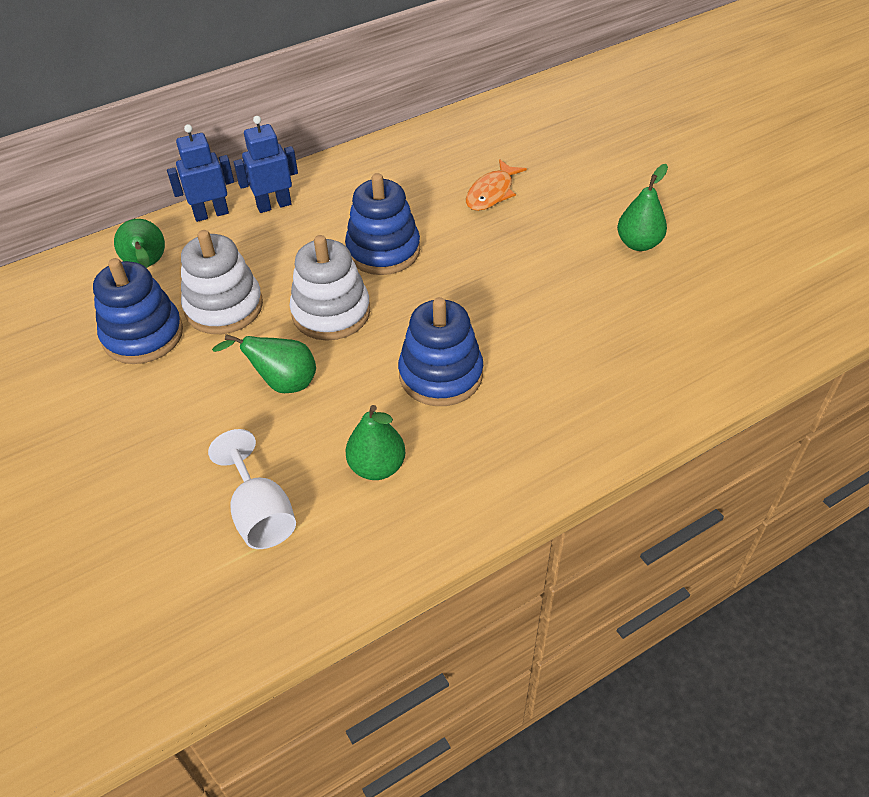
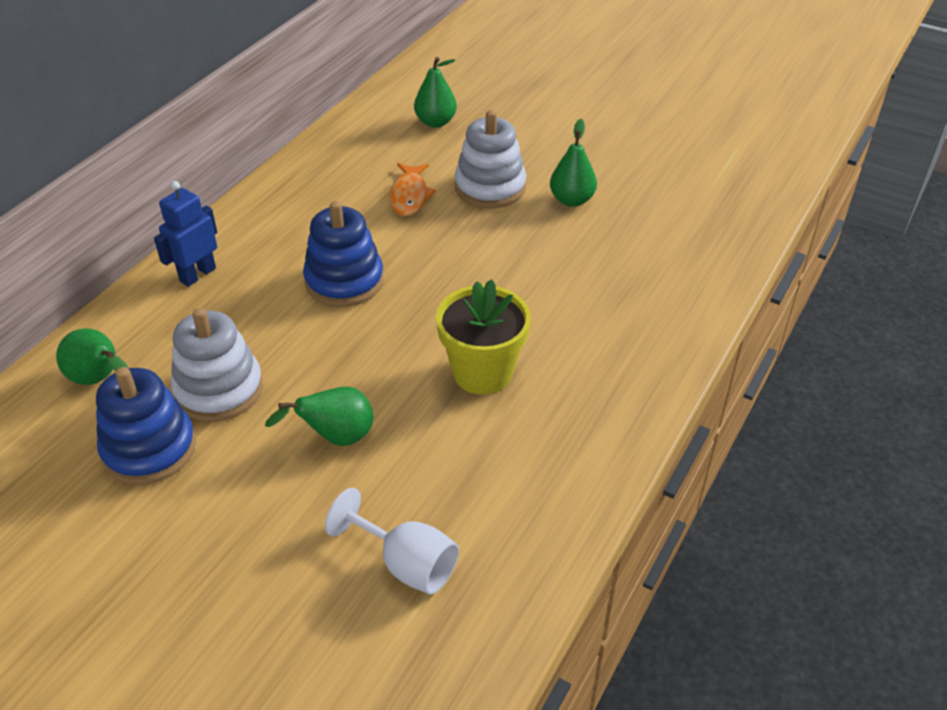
camera: 30 degrees left, 5 degrees down
blue robot [167,124,234,222] -> none
white stacking toy [290,235,370,341] -> white stacking toy moved to [455,110,526,209]
green pear [345,405,406,480] -> green pear moved to [414,57,457,128]
blue stacking toy [398,297,483,406] -> yellow flower pot [436,279,531,395]

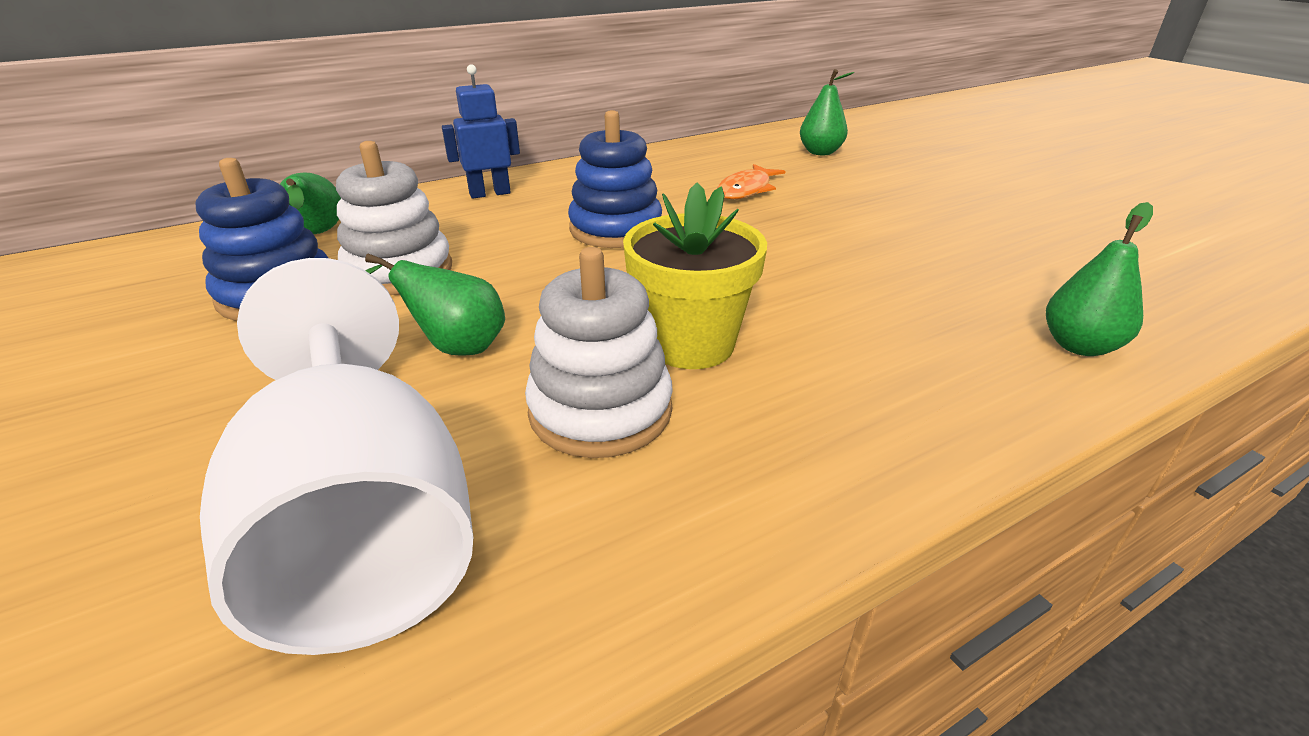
camera: 30 degrees right, 10 degrees down
white goblet [325,488,459,594] -> white goblet [200,258,473,655], size x1.92
white stacking toy [455,110,526,209] -> white stacking toy moved to [525,247,673,458]
green pear [550,119,597,207] -> green pear moved to [1046,202,1153,356]

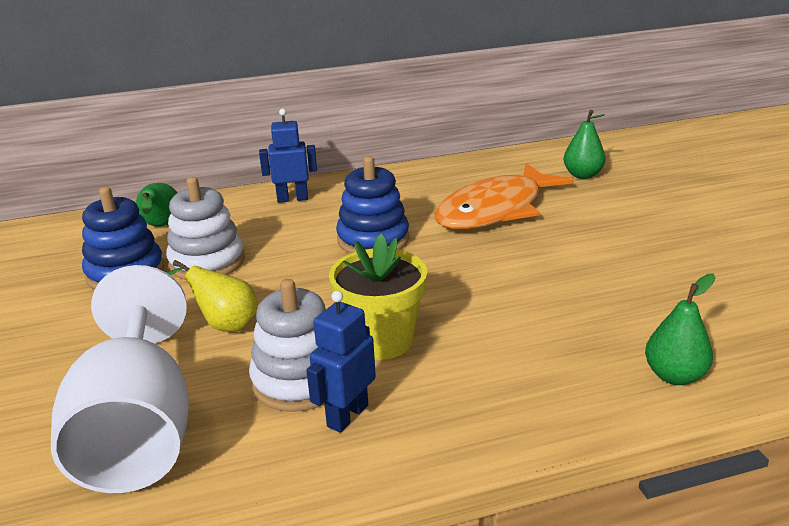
camera: 15 degrees right, 5 degrees down
green pear [365,253,505,356] -> yellow pear [167,260,258,332]
orange fish [717,164,785,199] -> orange fish [434,163,574,230], size x2.01
none -> blue robot [306,291,376,433]

